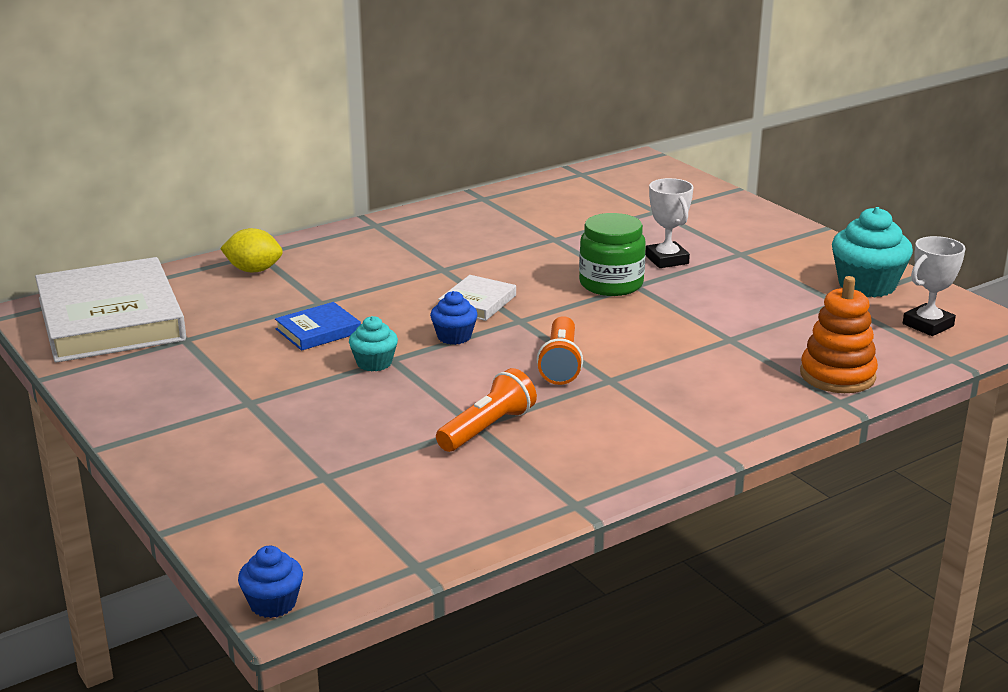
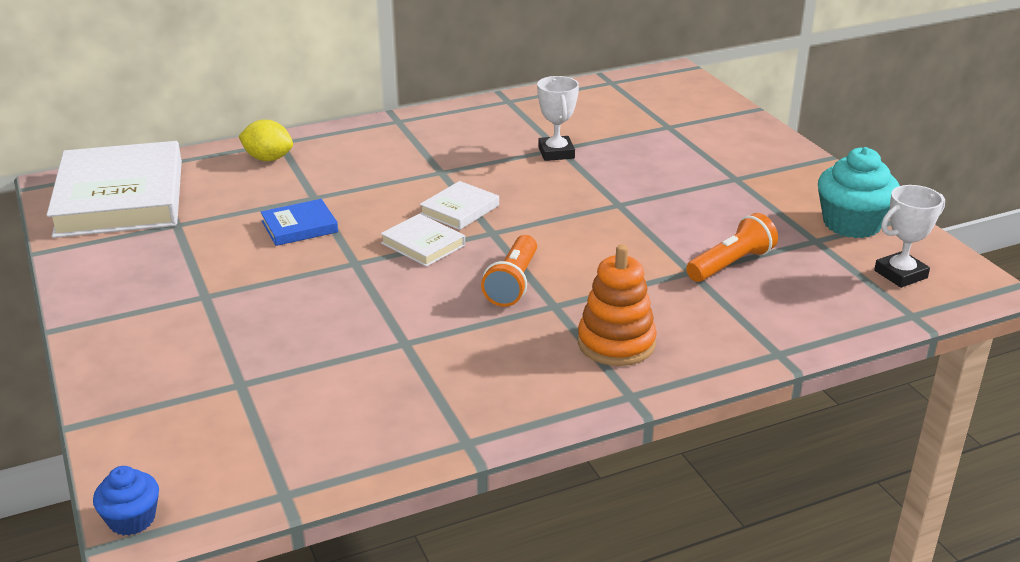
camera: 10 degrees right, 5 degrees up
turquoise cupcake [349,316,398,371] -> none
blue cupcake [430,291,478,345] -> white book [380,214,465,267]
orange flashlight [436,368,537,452] -> orange flashlight moved to [686,213,778,282]
green jar [579,213,646,296] -> none
white trophy [645,178,693,268] -> white trophy moved to [537,76,579,161]
orange stacking toy [800,276,878,393] -> orange stacking toy moved to [578,244,657,366]

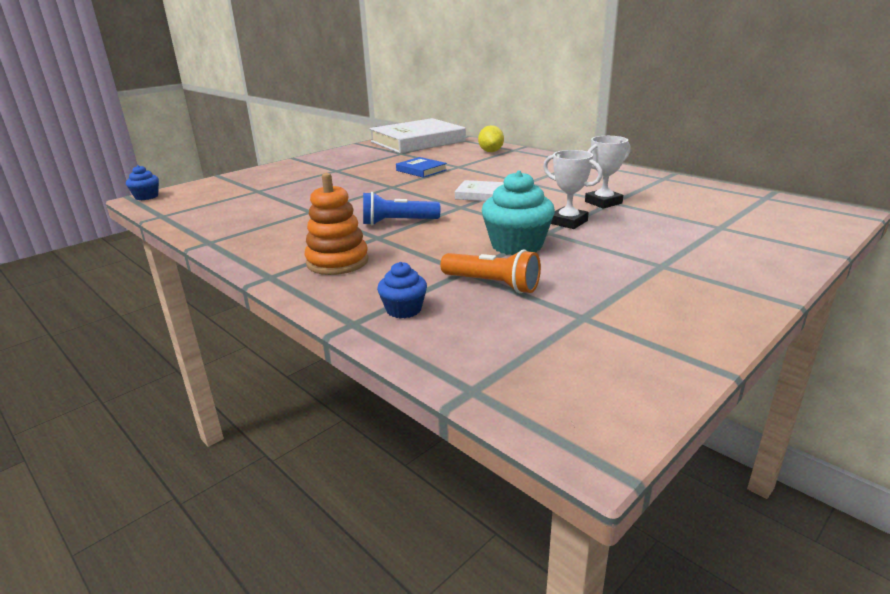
camera: 70 degrees right, 5 degrees down
white book [380,214,465,267] -> none
orange flashlight [481,235,537,307] -> blue flashlight [363,192,440,225]
turquoise cupcake [818,147,900,238] -> turquoise cupcake moved to [482,171,555,255]
white trophy [874,185,945,288] -> white trophy moved to [543,150,603,229]
none -> blue cupcake [377,262,427,319]

